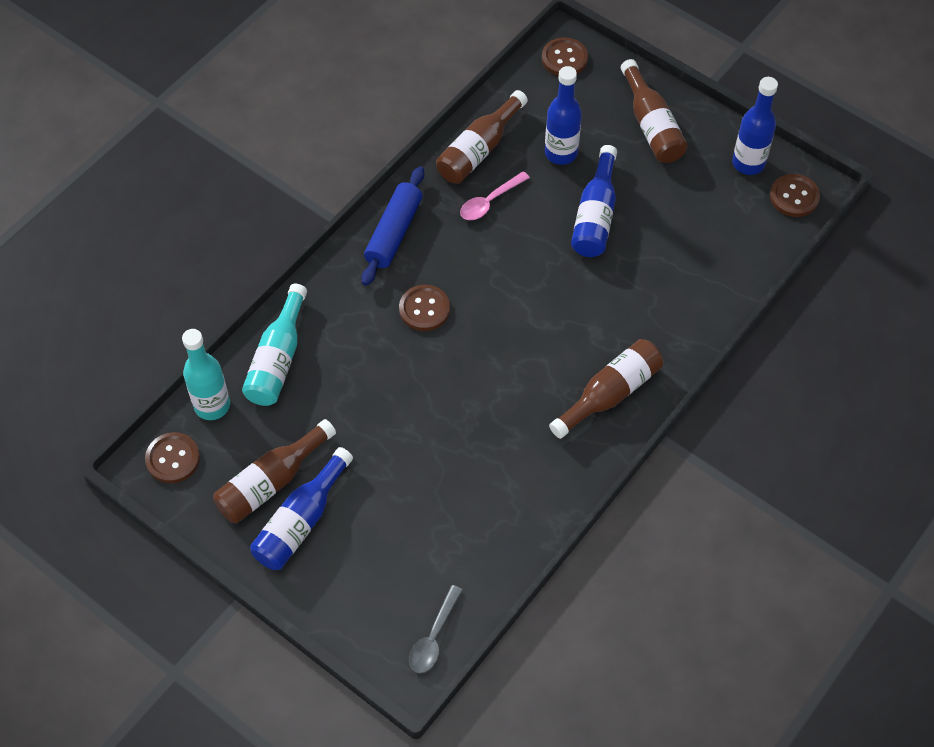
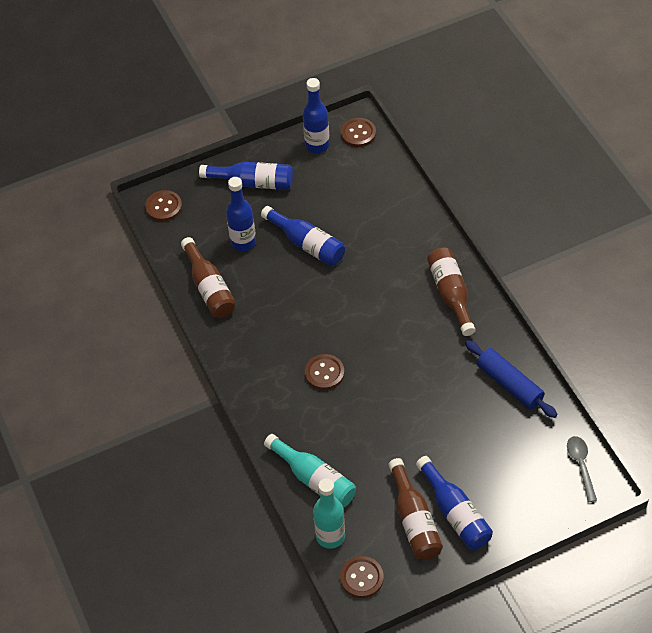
camera: 60 degrees left, 5 degrees down
blue rolling pin [361,167,424,286] -> blue rolling pin moved to [465,340,557,418]
grey spoon [409,585,462,673] -> grey spoon turned 150 degrees counterclockwise [567,436,597,502]
pink spoon [460,171,530,220] -> none
brown bottle [621,59,688,163] -> blue bottle [199,162,293,190]

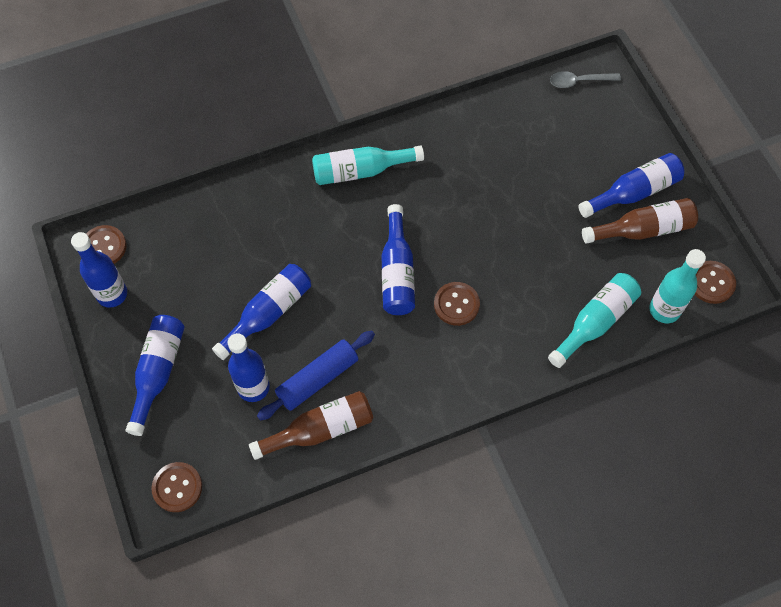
camera: 90 degrees left, 10 degrees up
brown bottle [427,247,476,336] -> turquoise bottle [312,146,424,185]
blue rolling pin [465,340,557,418] -> blue rolling pin moved to [257,331,375,421]
none -> blue bottle [381,204,415,315]

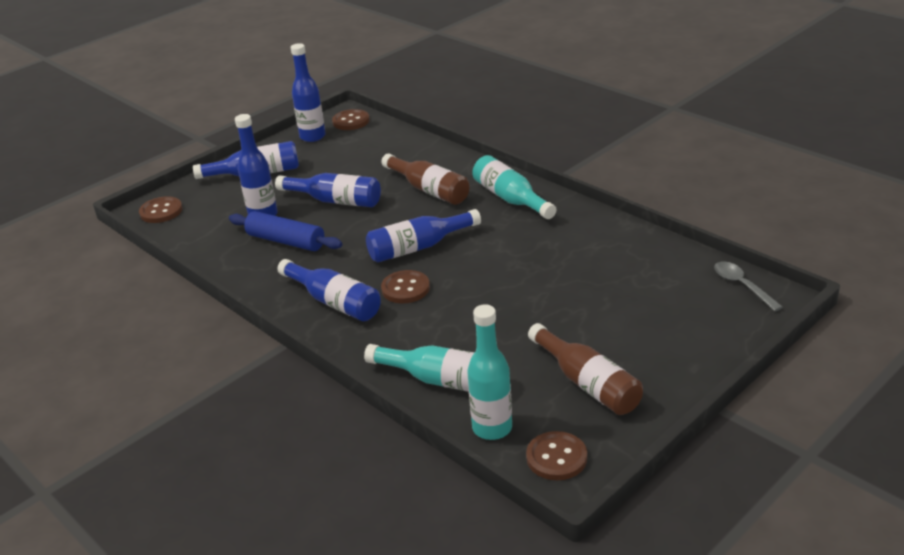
camera: 70 degrees right, 30 degrees down
brown bottle [249,391,373,460] -> brown bottle moved to [381,154,469,205]
blue bottle [578,153,685,218] -> blue bottle moved to [277,259,381,321]

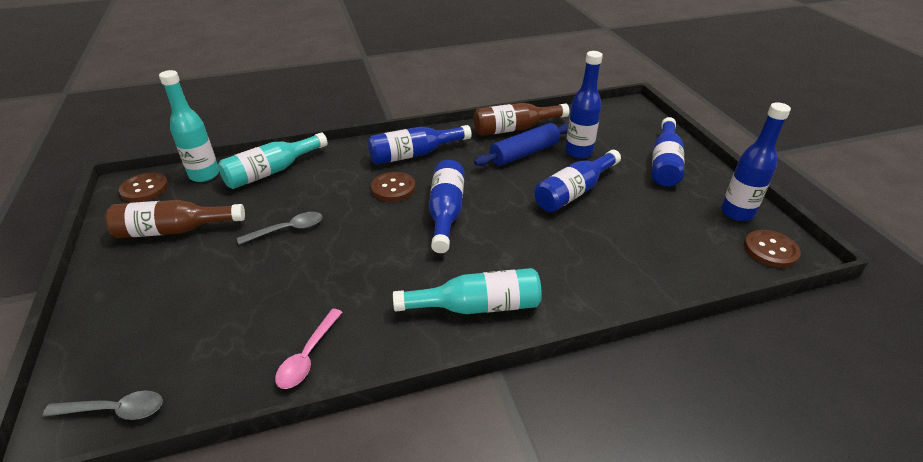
camera: 115 degrees right, 5 degrees up
brown button [139,196,183,223] -> none
brown bottle [381,154,469,205] -> brown bottle moved to [473,103,570,136]
none -> grey spoon [237,212,322,245]
none -> pink spoon [275,309,342,389]

